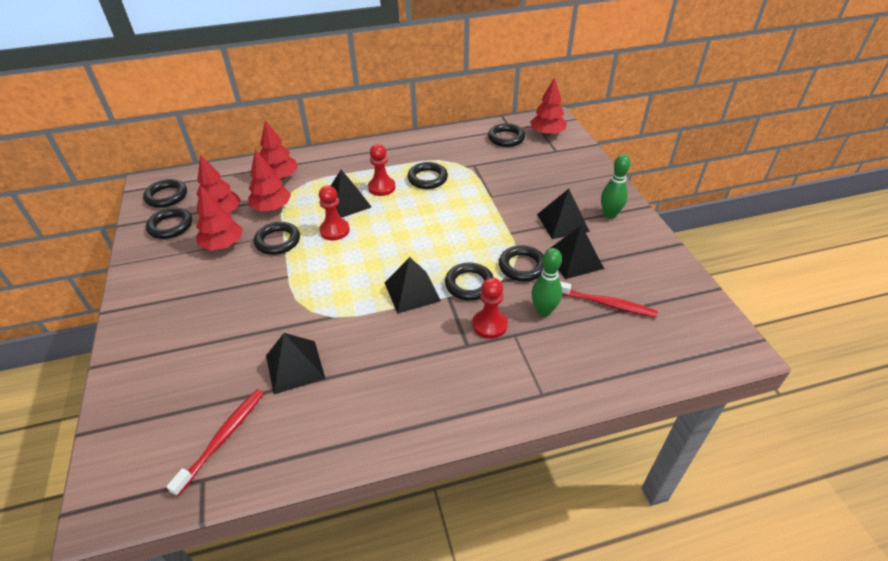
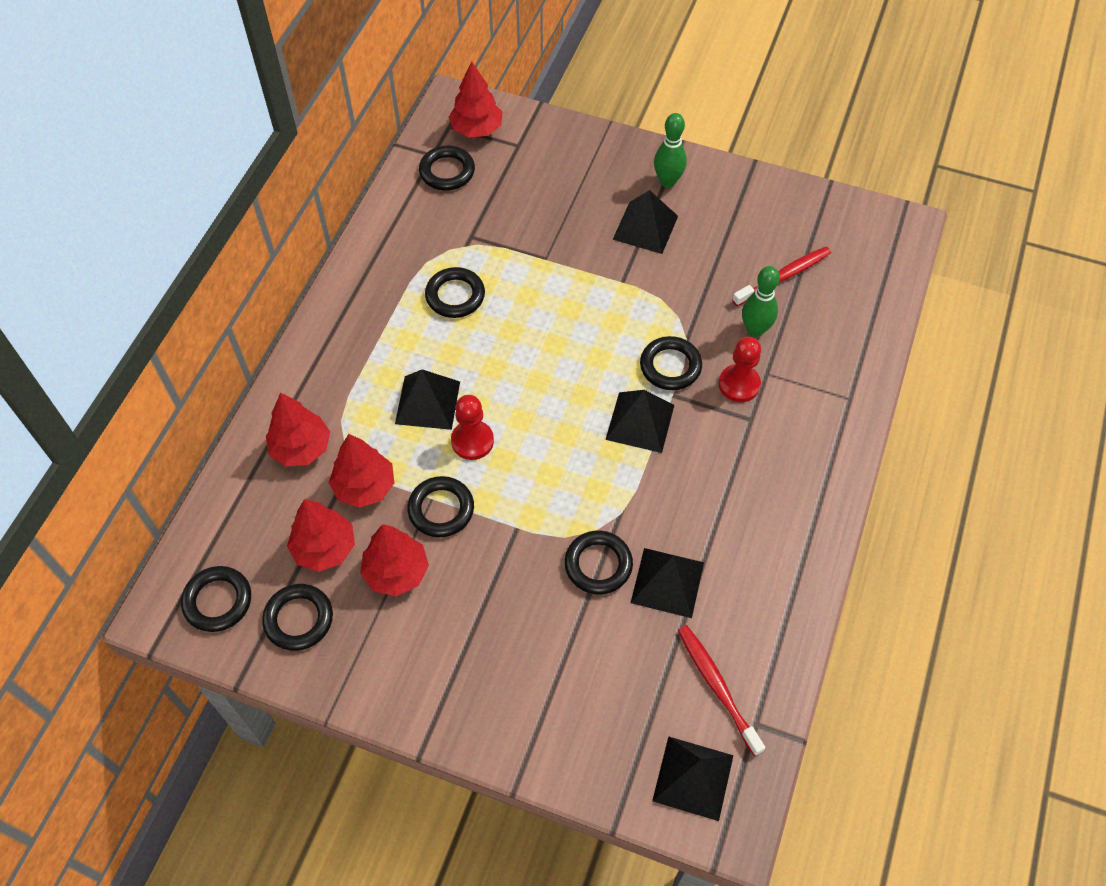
camera: 55 degrees left, 15 degrees up
red pawn [368,144,395,196] -> none
black ring [499,245,544,281] -> black ring moved to [564,531,633,595]
black pyramid [549,225,604,279] -> black pyramid moved to [652,736,734,821]

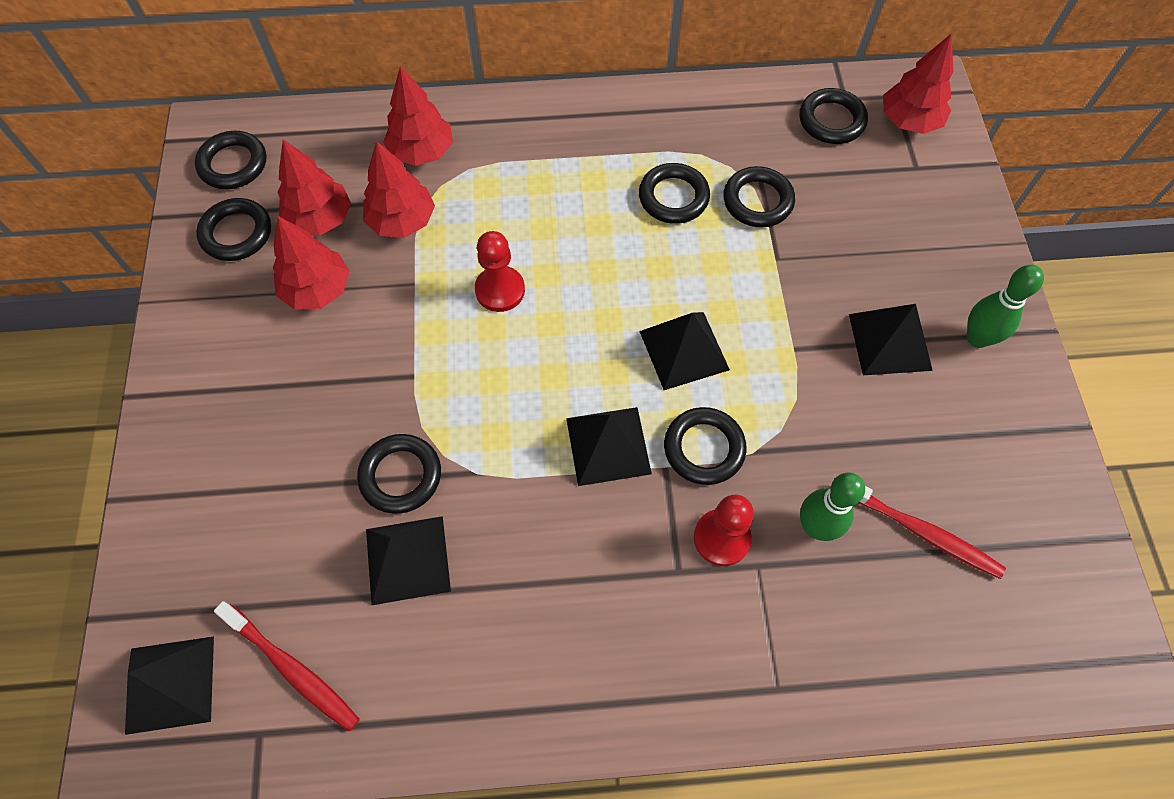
camera: 65 degrees right, 5 degrees up
black pyramid [395,369,460,430] -> black pyramid moved to [639,312,730,390]
black ring [407,476,474,538] -> black ring moved to [723,166,795,227]
red toothbrush [678,625,765,756] -> red toothbrush turned 90 degrees clockwise [214,601,360,732]

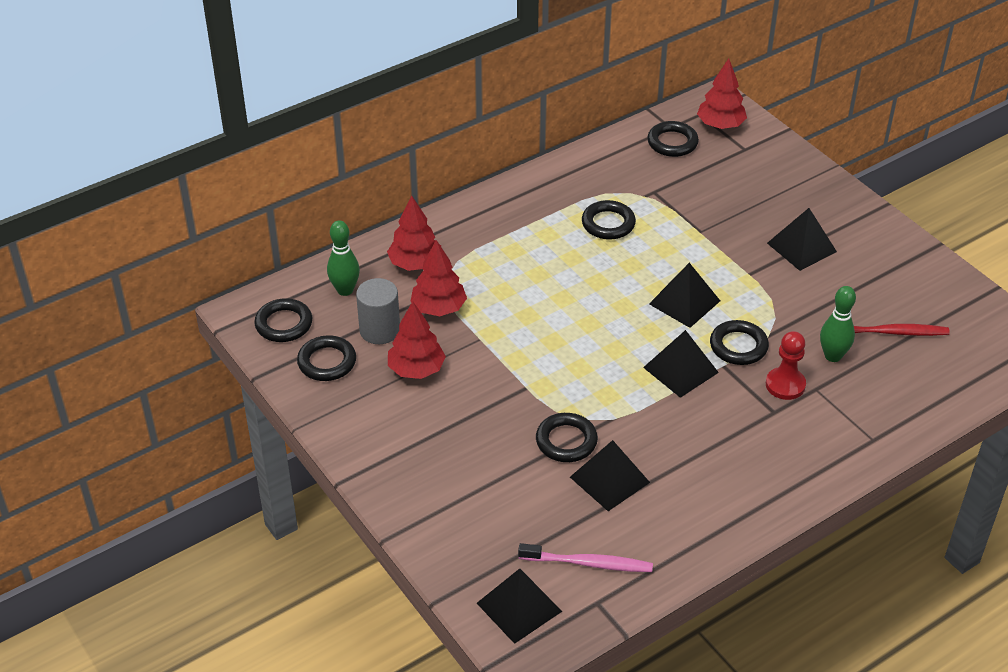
camera: 30 degrees left, 20 degrees down
red toothbrush [214,601,360,732] -> pink toothbrush [518,543,653,572]
red tree [277,139,351,236] -> grey cylinder [356,278,400,344]
red pawn [475,231,525,312] -> none
black ring [723,166,795,227] -> none
green bowling pin [967,265,1044,348] -> green bowling pin moved to [327,221,360,296]

